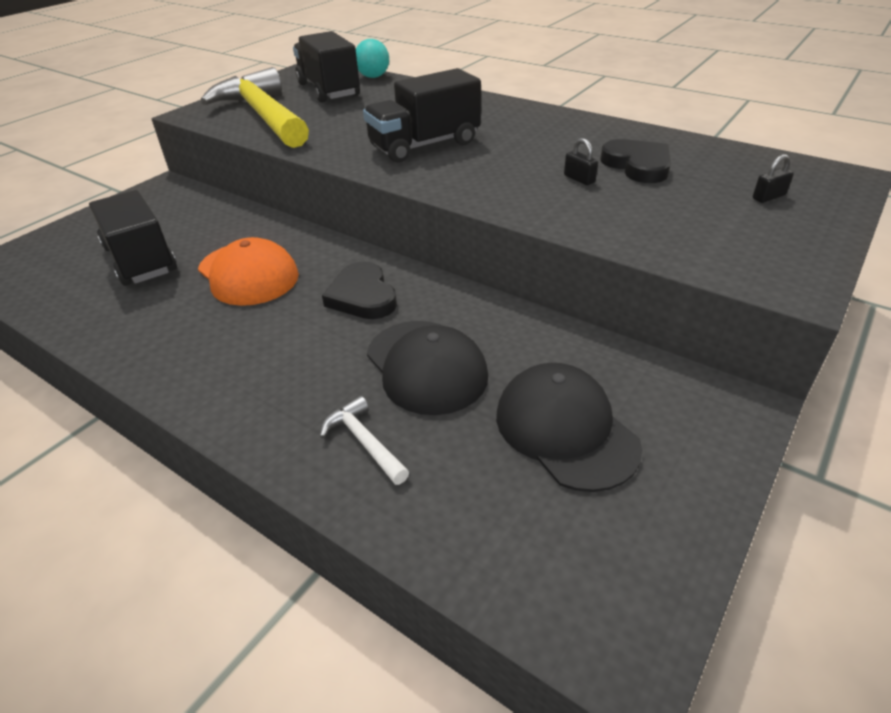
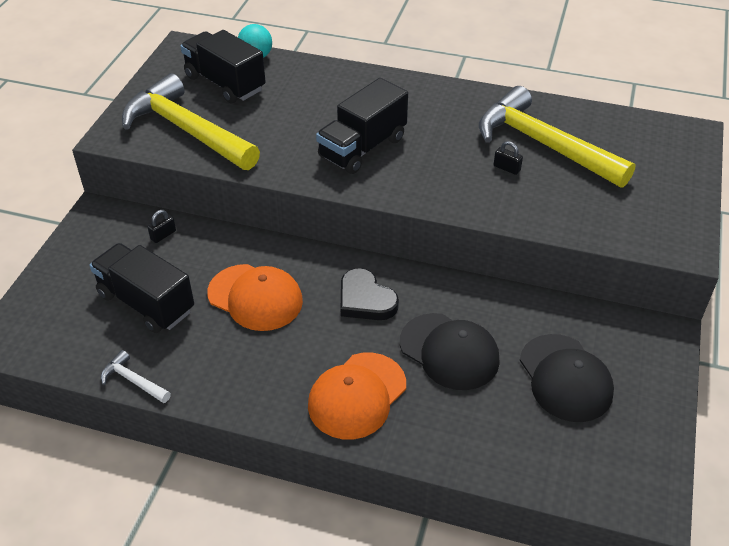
camera: 20 degrees left, 5 degrees up
white hammer [320,396,409,485] -> white hammer moved to [101,350,171,403]
black cap [496,363,642,492] -> black cap turned 150 degrees counterclockwise [520,334,614,422]
black heart [600,139,671,183] -> yellow hammer [479,86,636,188]
black padlock [753,154,794,203] -> black padlock moved to [147,210,176,243]
none -> orange cap [308,353,406,440]

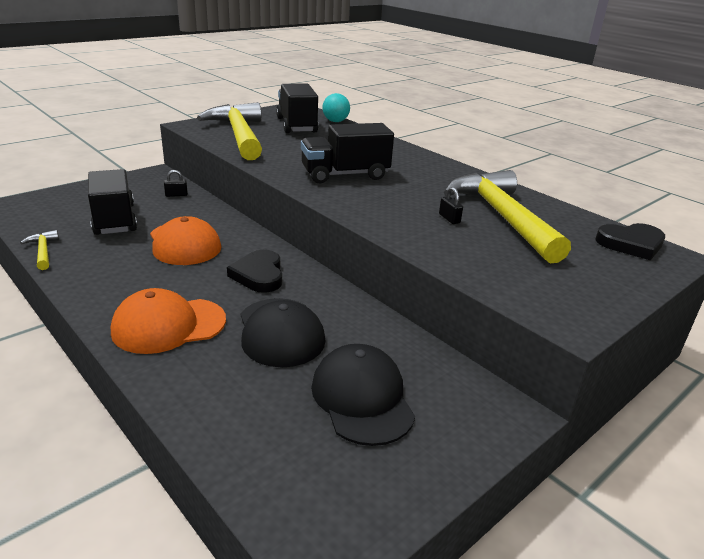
camera: 30 degrees right, 15 degrees down
white hammer [101,350,171,403] -> yellow hammer [20,230,59,270]
black cap [520,334,614,422] -> black cap turned 150 degrees clockwise [311,344,415,446]
none -> black heart [596,223,665,260]

